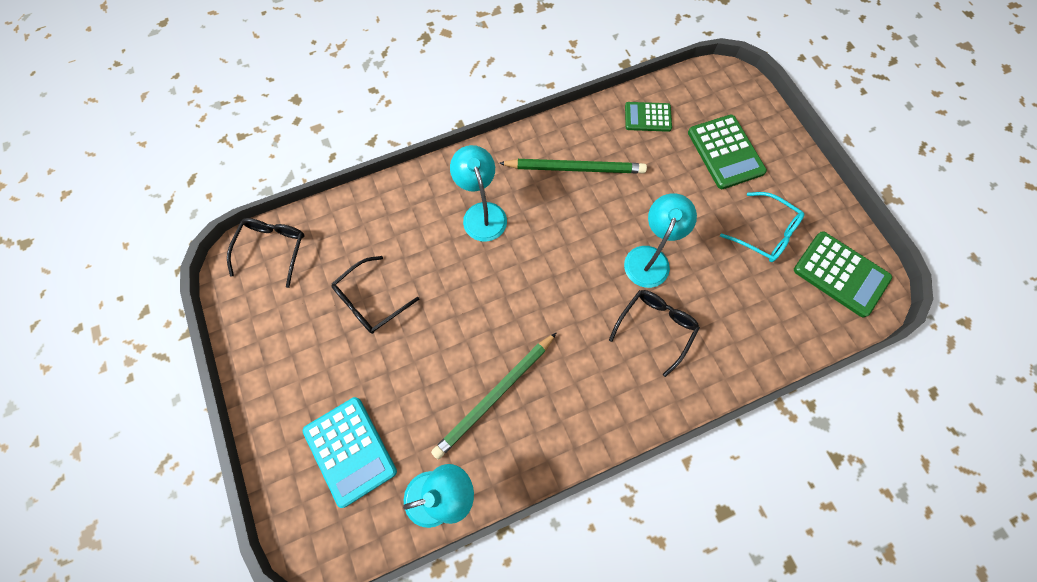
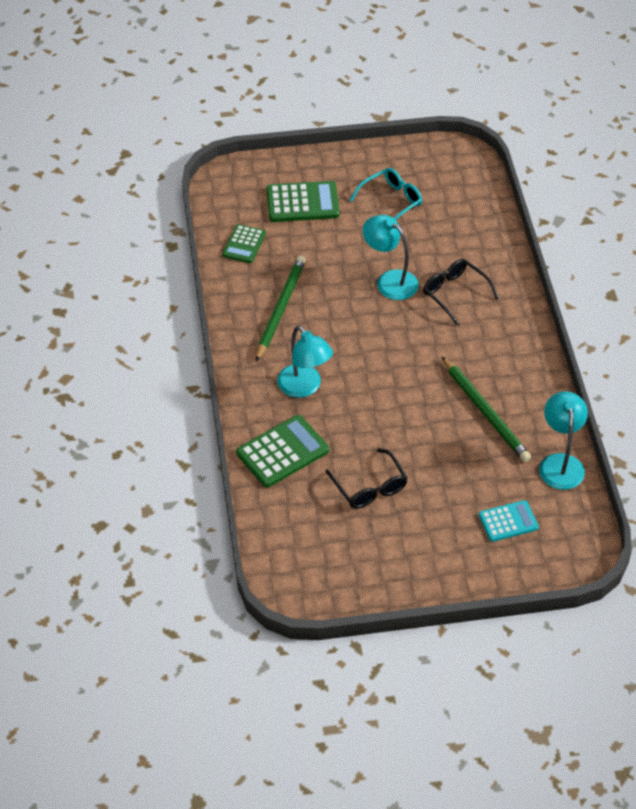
camera: 75 degrees left, 20 degrees down
black glasses [227,218,304,288] -> none
turquoise calculator [303,397,397,508] -> turquoise calculator [479,500,539,542], size x0.63
turquoise lamp [450,145,507,242] -> turquoise lamp turned 120 degrees counterclockwise [277,325,333,398]
green calculator [794,231,892,317] -> green calculator moved to [236,415,329,487]

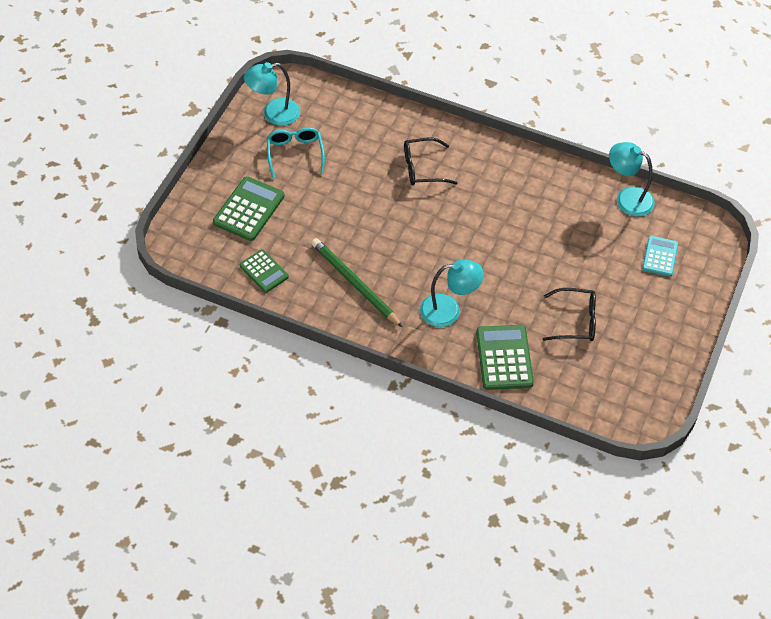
camera: 60 degrees left, 5 degrees up
turquoise lamp [363,215,419,300] -> turquoise lamp moved to [244,62,300,126]
green pencil [442,357,531,462] -> none

